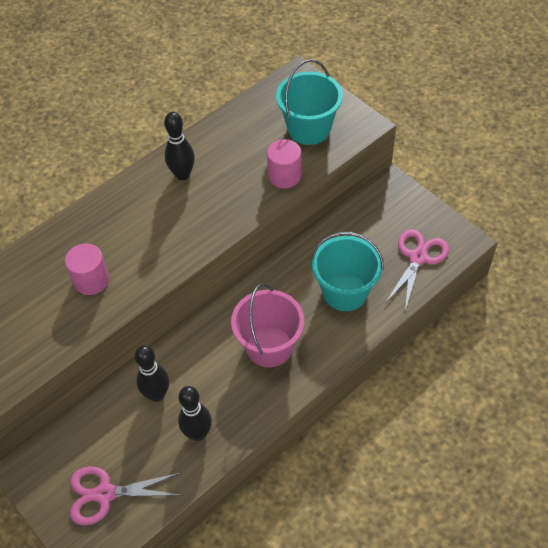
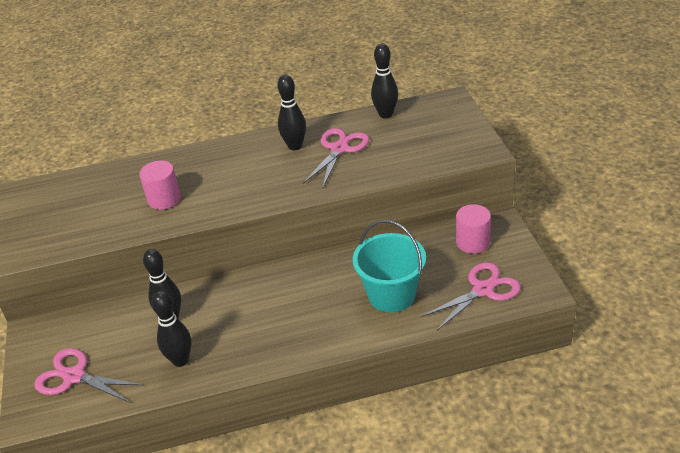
camera: 30 degrees right, 15 degrees down
pink bucket [231,283,304,367] -> none
pink cylinder [267,139,301,188] -> pink cylinder moved to [456,204,491,254]
turquoise bucket [276,59,343,145] -> none
none -> pink scissors [303,128,369,187]
none -> black bowling pin [371,43,398,119]

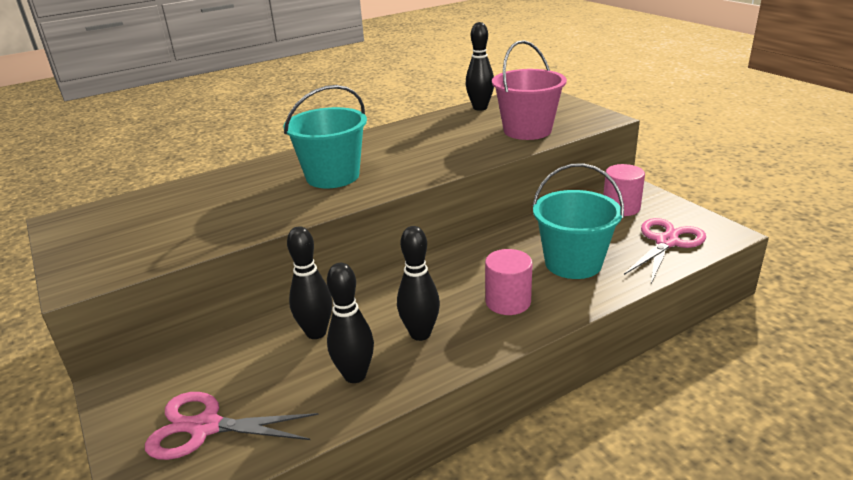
camera: 20 degrees left, 10 degrees down
pink cylinder [139,161,181,210] -> pink cylinder moved to [485,249,532,315]
black bowling pin [277,75,306,150] -> black bowling pin moved to [397,226,440,341]
pink scissors [303,128,369,187] -> none
none -> turquoise bucket [283,85,367,189]
none -> pink bucket [492,40,567,140]

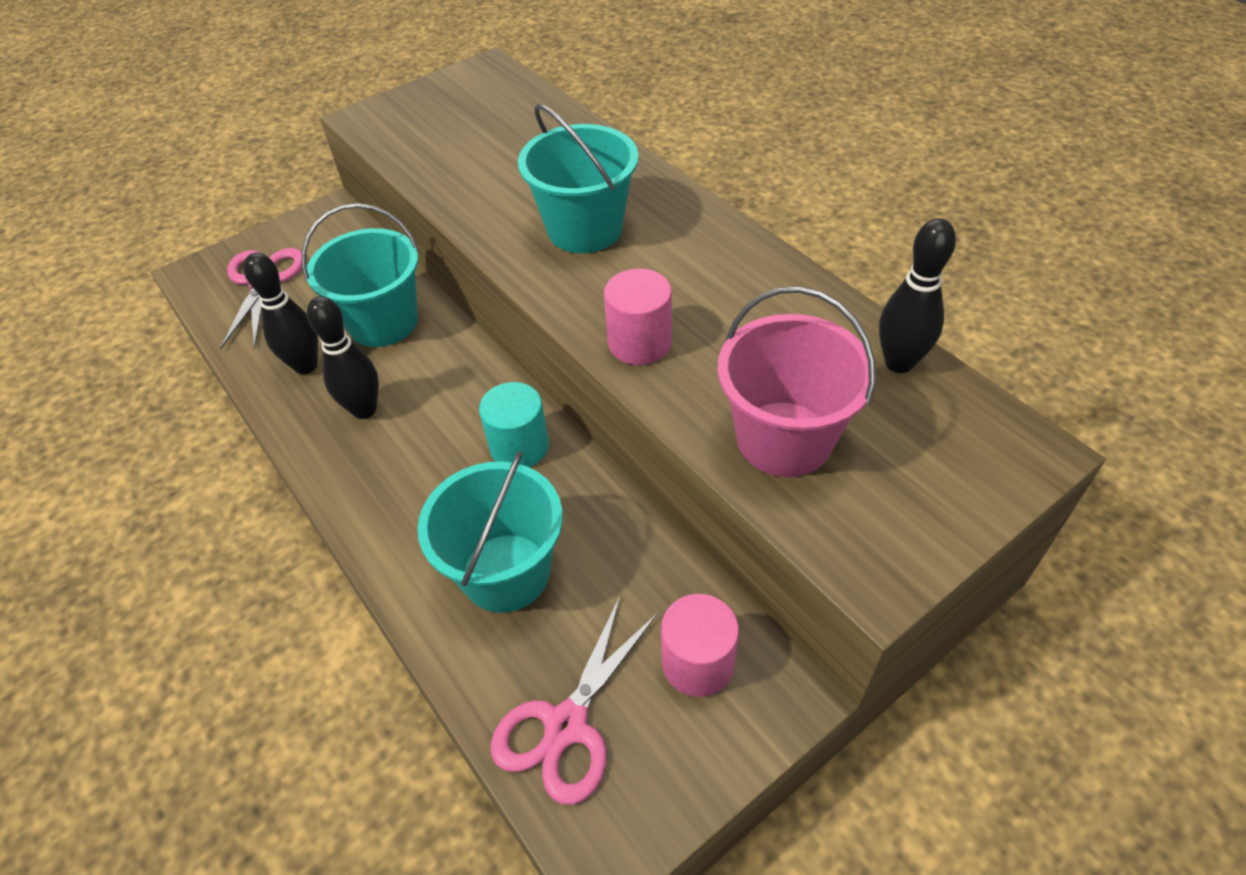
camera: 85 degrees right, 20 degrees up
black bowling pin [287,226,332,339] -> turquoise bucket [302,203,419,347]
pink cylinder [485,249,532,315] -> pink cylinder moved to [604,269,672,365]
pink scissors [624,218,706,283] -> pink scissors turned 90 degrees clockwise [491,596,658,805]
none -> turquoise cylinder [479,382,549,467]

